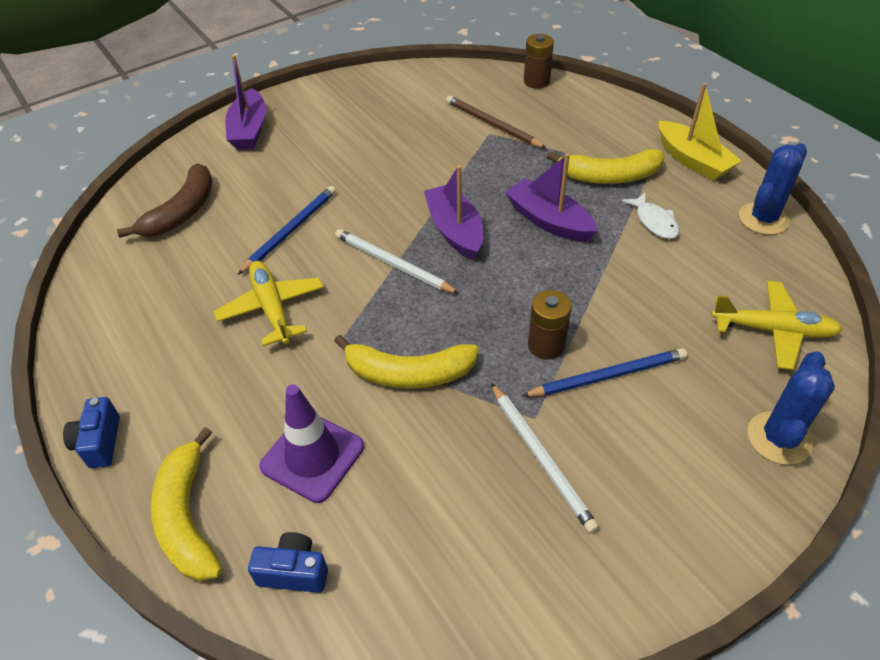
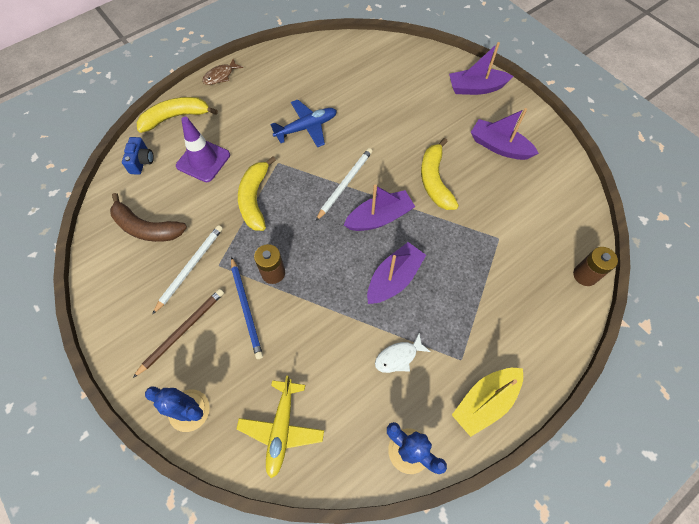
camera: 85 degrees right, 15 degrees up
blue camera [63,397,120,468] -> brown fish [202,59,243,85]
brown banana [117,164,213,238] -> brown banana moved to [110,193,187,242]
yellow plane [214,261,324,346] -> blue plane [270,99,337,148]
blue pencil [238,186,336,275] -> none
brown pencil [446,96,546,148] -> brown pencil moved to [133,289,224,378]
white pencil [491,383,599,533] -> white pencil turned 150 degrees clockwise [152,225,223,315]
yellow banana [547,149,665,184] -> yellow banana moved to [421,138,459,210]
none -> purple boat [471,108,539,160]

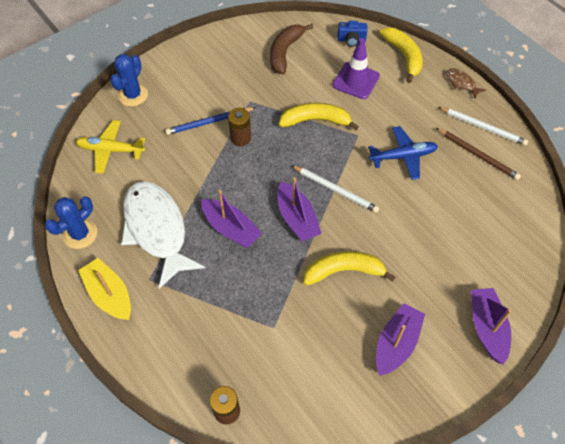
camera: 90 degrees right, 5 degrees down
brown pencil [133,289,224,378] -> brown pencil moved to [436,128,521,180]
white pencil [152,225,223,315] -> white pencil moved to [438,107,528,146]
blue plane [270,99,337,148] -> blue plane turned 75 degrees counterclockwise [368,126,438,180]
white fish [375,333,431,373] -> white fish [121,181,205,289], size x2.43

